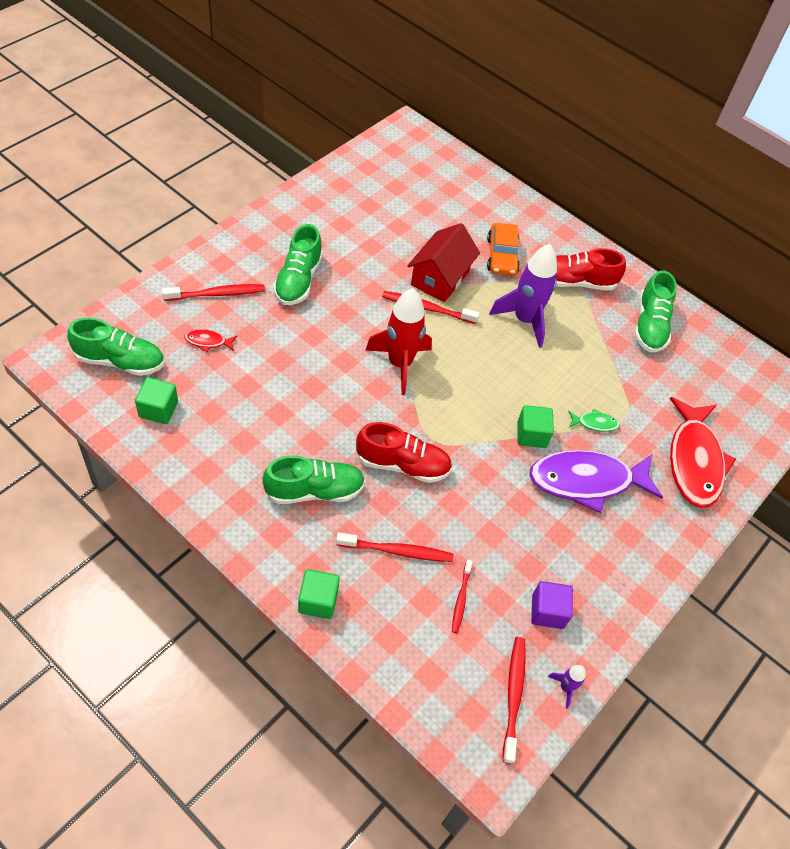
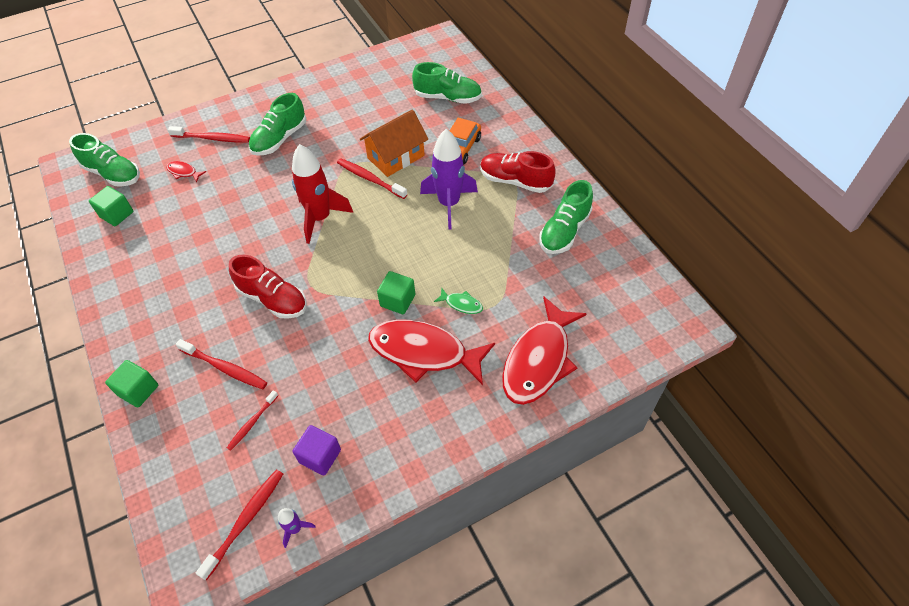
camera: 30 degrees right, 0 degrees up
green shoe [263,456,365,504] -> green shoe moved to [412,62,482,104]
red house [407,223,480,302] -> orange house [360,109,428,177]
purple fish [529,450,663,513] -> red fish [368,320,495,385]

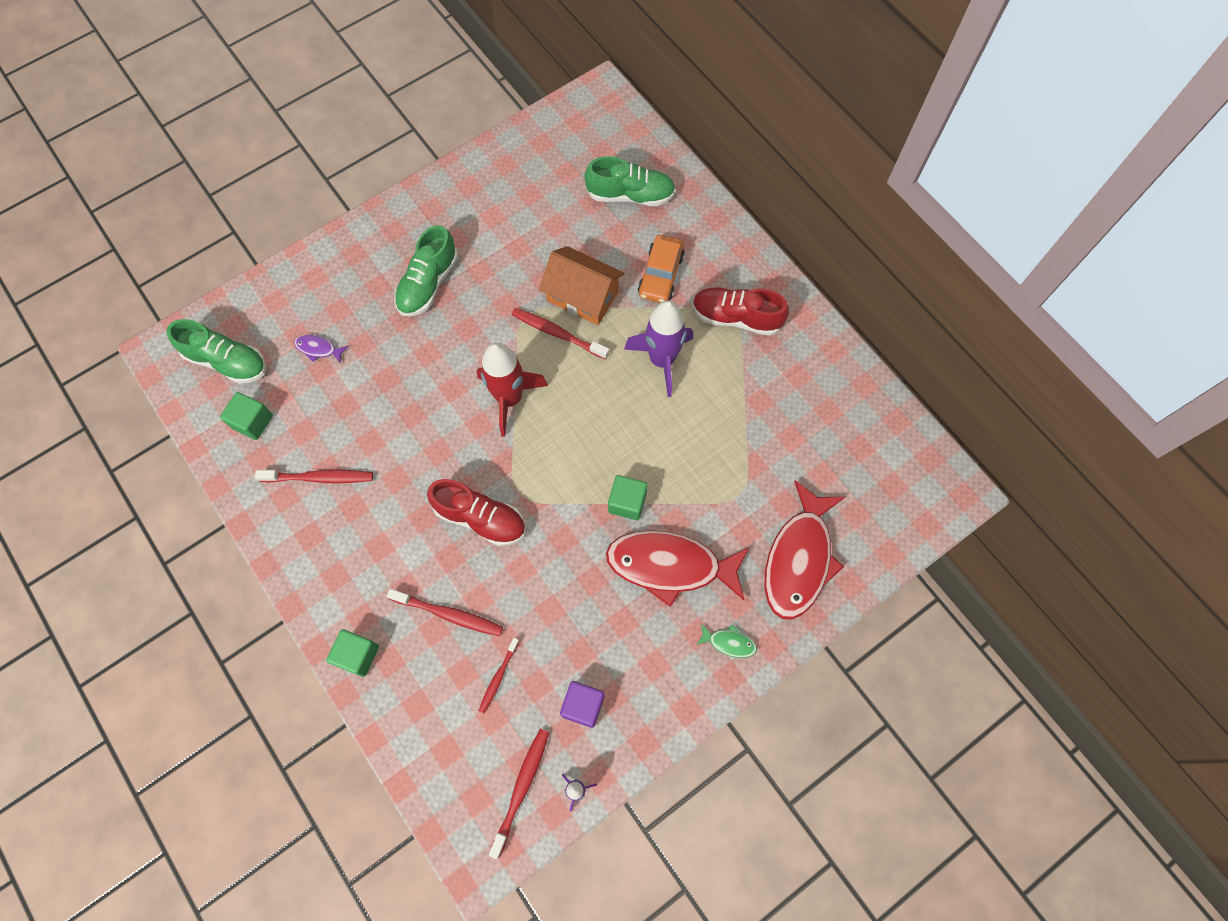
camera: 10 degrees left, 15 degrees up
red fish [166,161,206,182] -> purple fish [294,334,348,364]
red toothbrush [168,126,250,143] -> red toothbrush moved to [255,470,373,483]
orange house [360,109,428,177] -> orange house turned 75 degrees clockwise [539,246,624,325]
green fish [434,288,483,314] -> green fish moved to [697,623,757,658]
green shoe [539,180,593,254] -> none

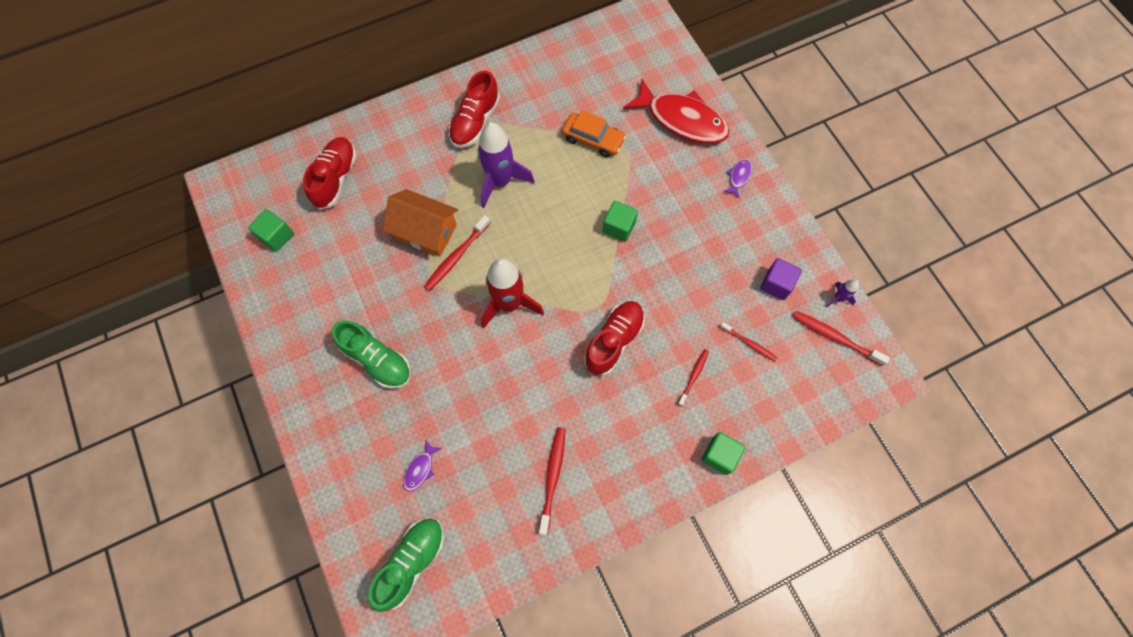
camera: 80 degrees left, 0 degrees up
green cube [220,392,273,440] -> green cube moved to [248,209,294,252]
red toothbrush [387,589,503,636] -> red toothbrush [678,349,709,406], size x0.64
orange house [539,246,624,325] -> orange house turned 75 degrees clockwise [383,189,458,257]
green shoe [585,156,676,206] -> red shoe [303,137,357,210]
red fish [606,530,750,607] -> none
orange car [638,235,685,303] -> orange car moved to [562,110,626,157]
green fish [697,623,757,658] -> purple fish [723,159,752,198]

